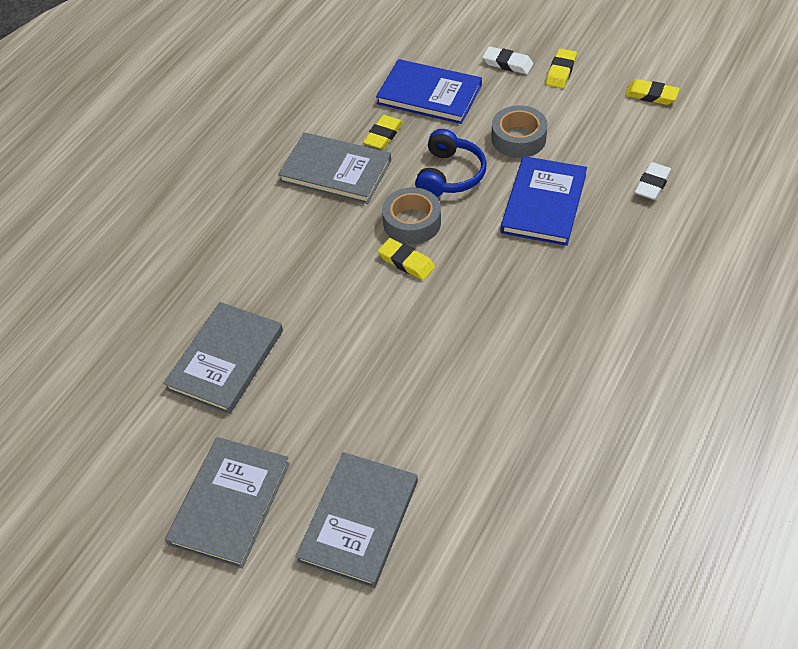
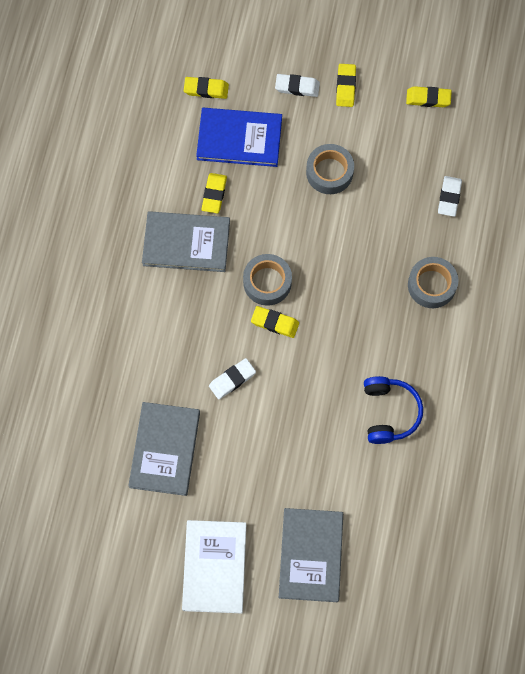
camera: 20 degrees left, 20 degrees up
grey book [165,437,290,568] -> white book [182,520,246,613]
blue headphones [415,129,487,197] -> blue headphones moved to [364,376,423,444]
blue book [501,156,587,246] -> none
none -> yellow eraser [184,77,229,99]
none -> white eraser [209,358,256,399]
none -> grey tape [408,257,458,308]

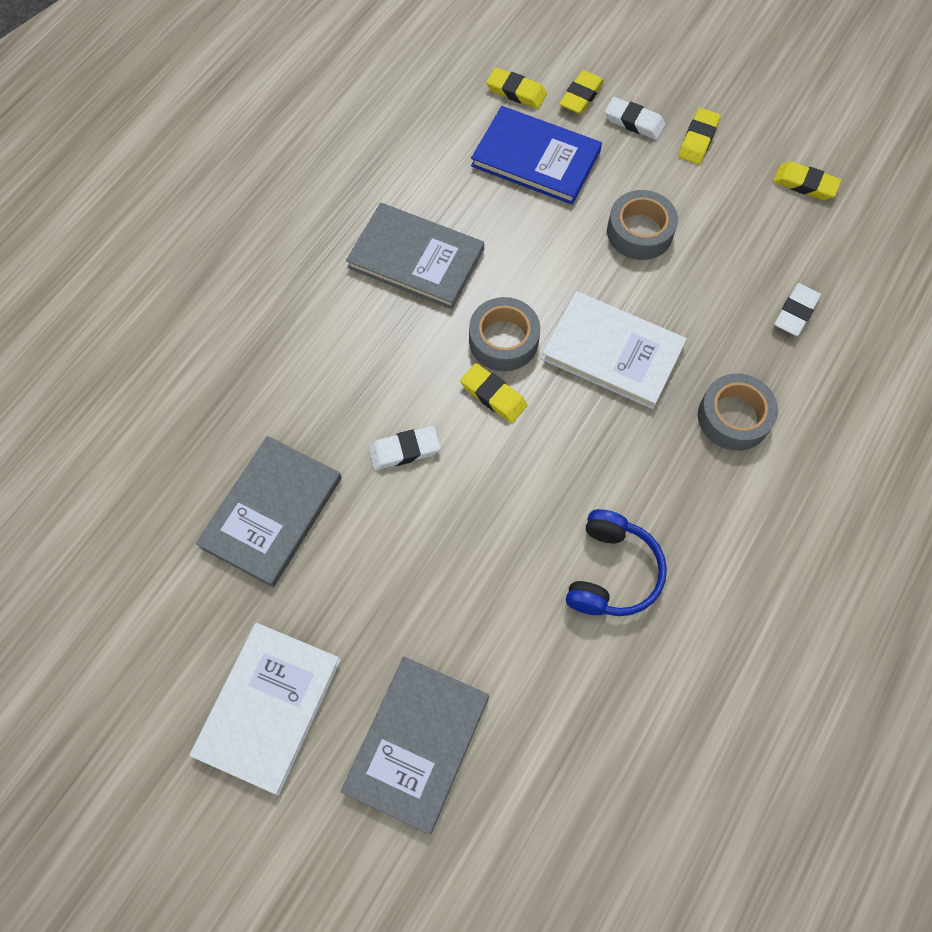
camera: 20 degrees right, 5 degrees down
yellow eraser [201,173,227,213] -> yellow eraser moved to [559,70,604,114]
none -> white book [541,291,687,409]

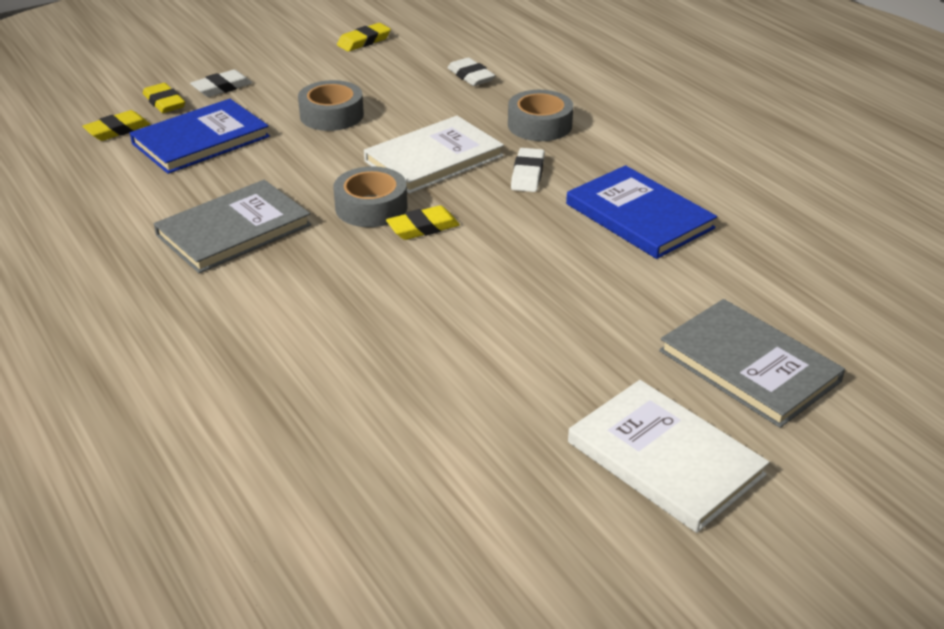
camera: 65 degrees left, 30 degrees down
grey book [196,436,342,587] -> none
white eraser [368,426,441,470] -> white eraser moved to [511,148,545,192]
blue headphones [566,509,667,616] -> blue book [566,165,717,259]
yellow eraser [678,108,721,164] -> none

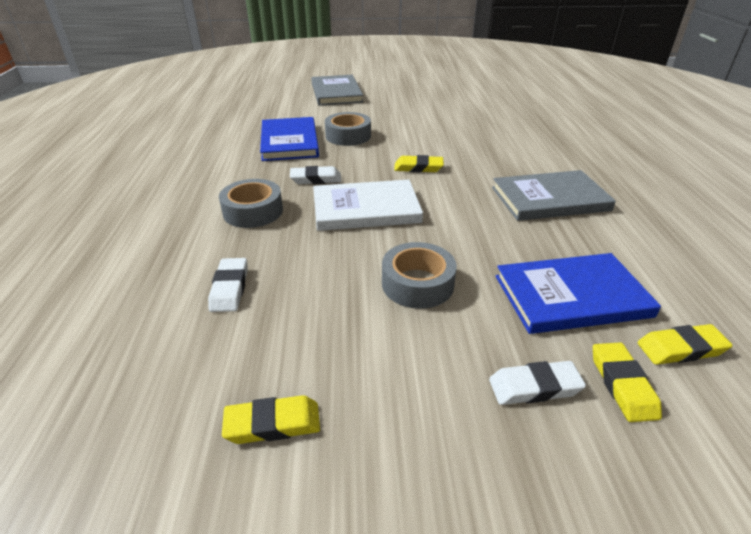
camera: 150 degrees left, 0 degrees up
grey tape [333,166,408,227] -> grey tape moved to [325,112,371,146]
white eraser [511,148,545,192] -> white eraser turned 45 degrees clockwise [290,166,341,184]
white book [568,380,769,533] -> none

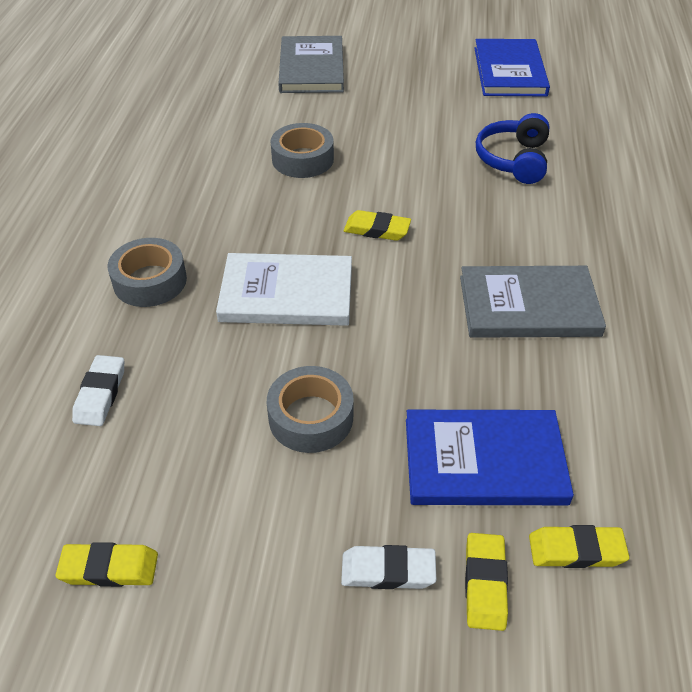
camera: 10 degrees right, 10 degrees up
blue book [260,117,319,161] -> blue book moved to [474,39,550,96]
white eraser [290,166,341,184] -> none
none -> blue headphones [476,113,550,184]

